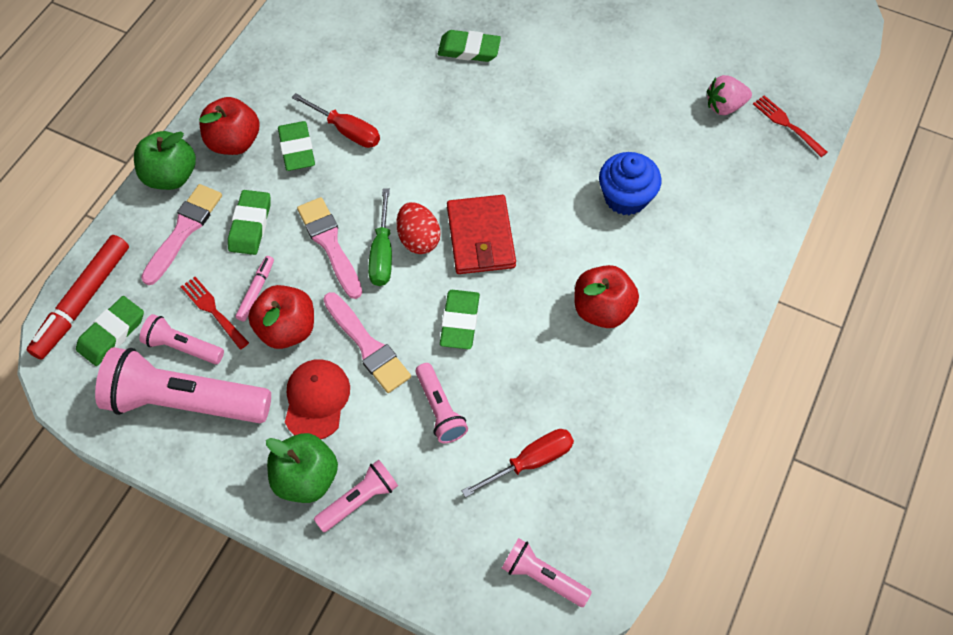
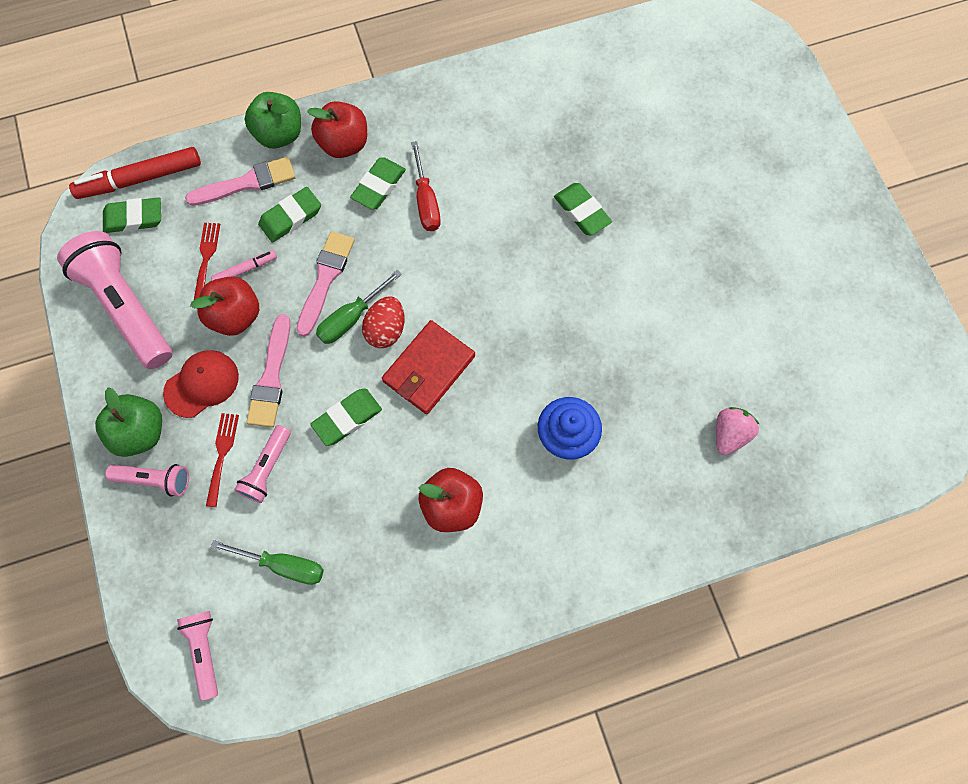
camera: 45 degrees right, 10 degrees up
pink flashlight [139,314,224,364] -> none
red screwdriver [462,429,574,497] -> green screwdriver [211,540,324,585]
pink strawberry [707,75,752,115] -> pink strawberry turned 90 degrees clockwise [716,407,760,455]
red fork [753,95,828,157] -> red fork moved to [206,413,239,507]

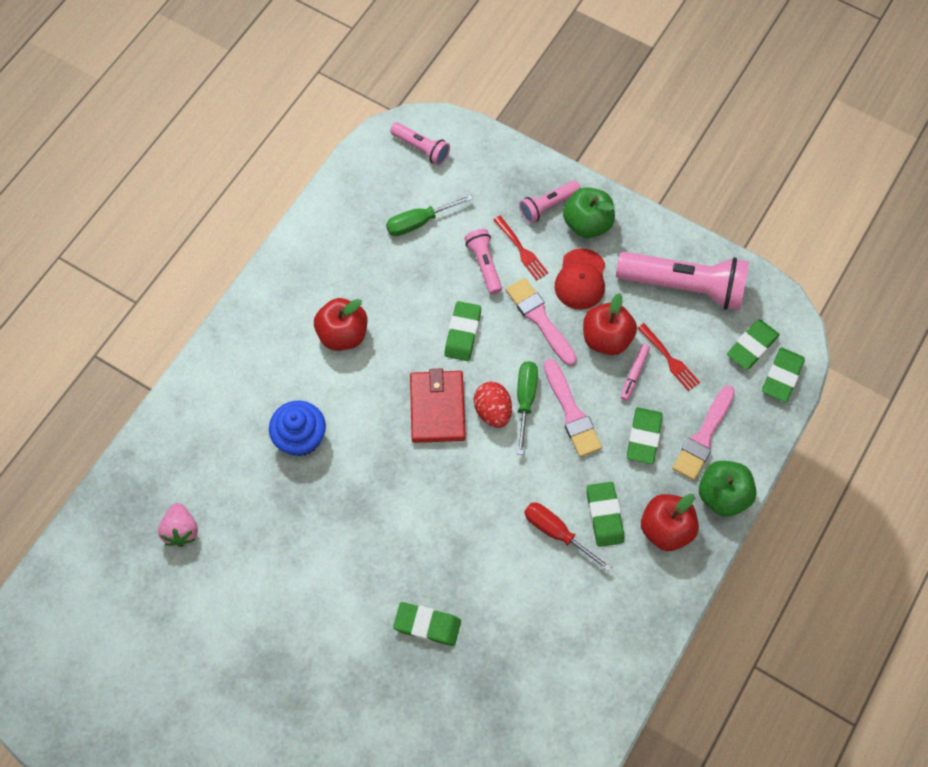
camera: 140 degrees right, 5 degrees down
red marker [69,147,201,199] -> green eraser [762,347,805,402]

